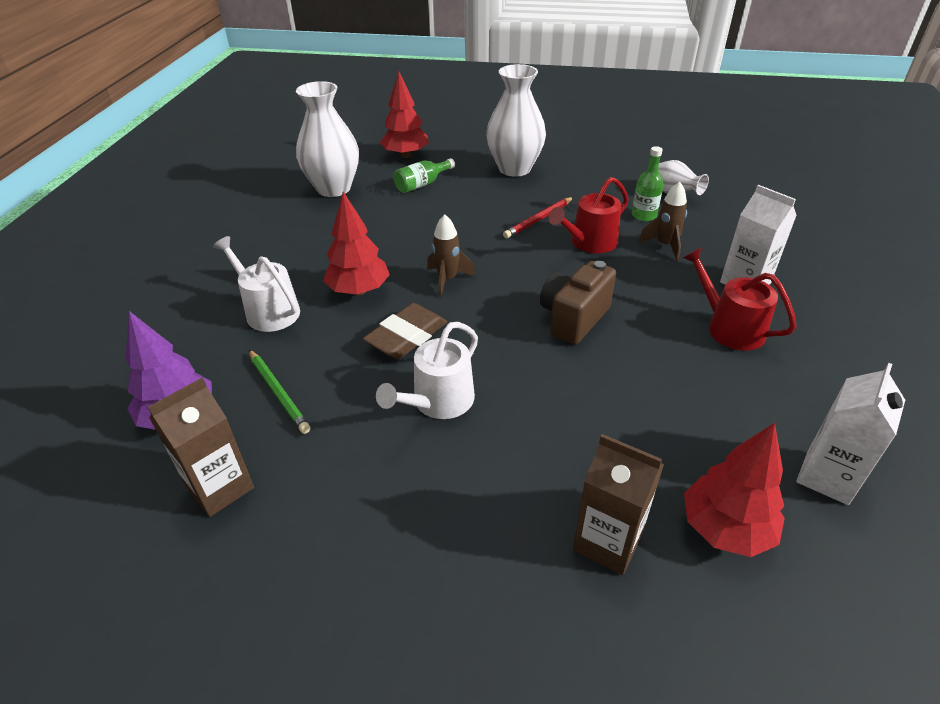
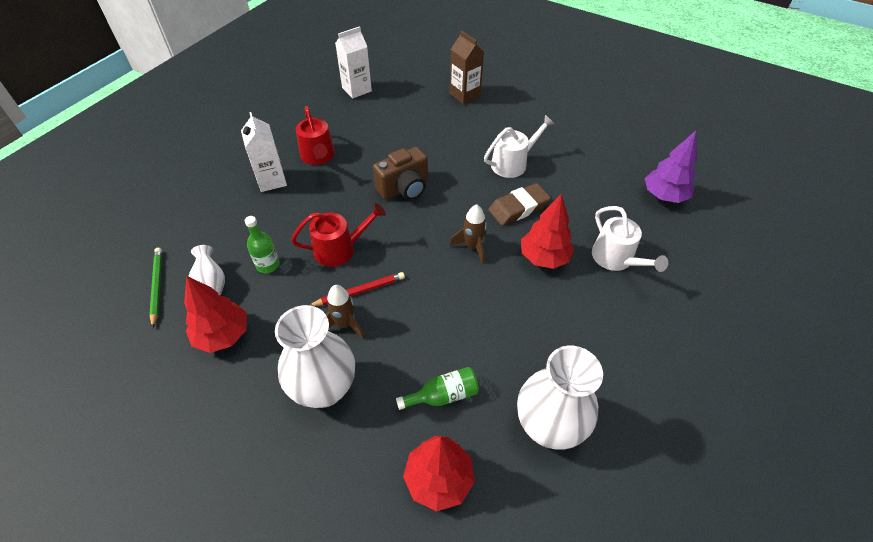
camera: 160 degrees left, 10 degrees up
brown carton [148,378,254,517] -> none
green pencil [249,350,310,434] -> green pencil moved to [149,248,162,328]
brown rocket [638,182,687,261] -> brown rocket moved to [326,285,365,339]
red tree [684,423,785,557] -> red tree moved to [184,276,247,353]

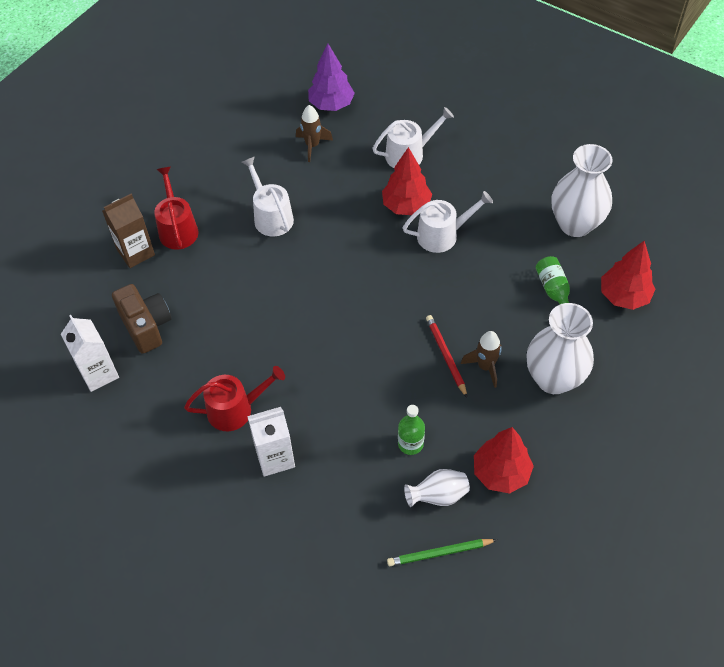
camera: 85 degrees left, 5 degrees up
red watering can [291,203,386,267] -> red watering can moved to [154,167,198,250]
brown camera [373,147,428,200] -> brown camera moved to [112,284,172,354]
brown rocket [450,204,487,264] -> brown rocket moved to [296,105,333,162]
brown eraser [488,183,551,226] -> none
none -> white watering can [403,191,493,253]

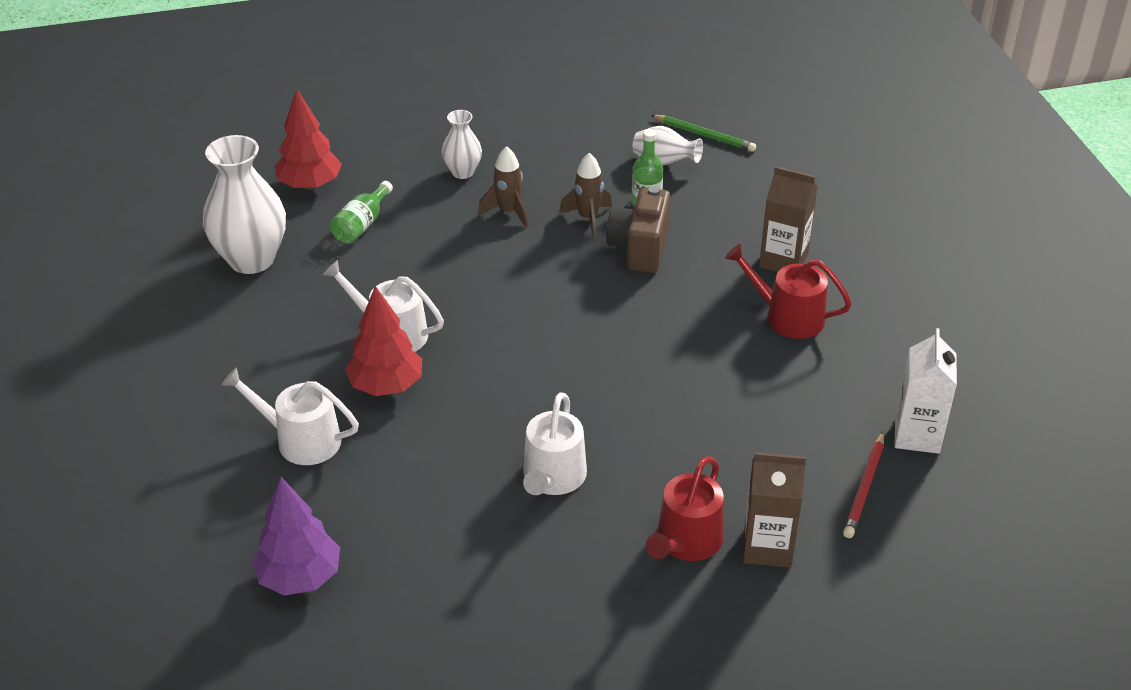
camera: 140 degrees left, 15 degrees down
brown camera [112,284,172,354] -> brown camera moved to [606,186,671,273]
white carton [247,407,295,477] -> brown carton [759,166,818,272]
brown rocket [296,105,333,162] -> brown rocket moved to [559,153,612,238]
red pencil [426,315,467,397] -> red pencil moved to [843,431,884,538]
red tree [474,427,534,494] -> none
white vase [527,303,594,394] -> white vase [442,110,482,179], size x0.53

